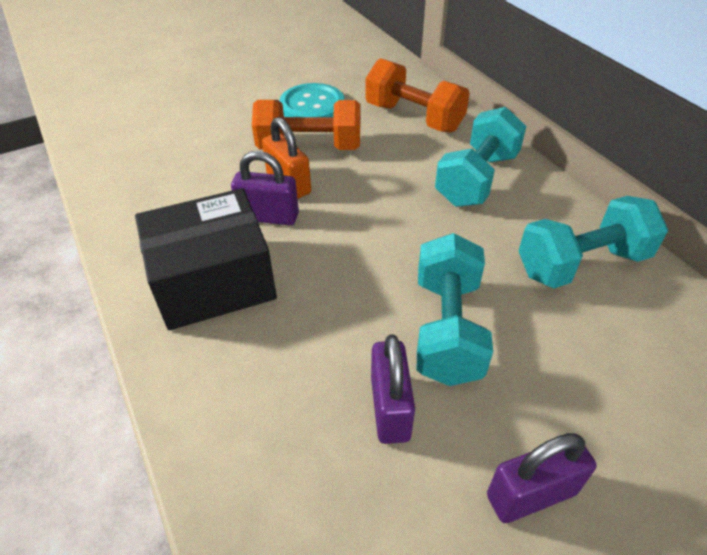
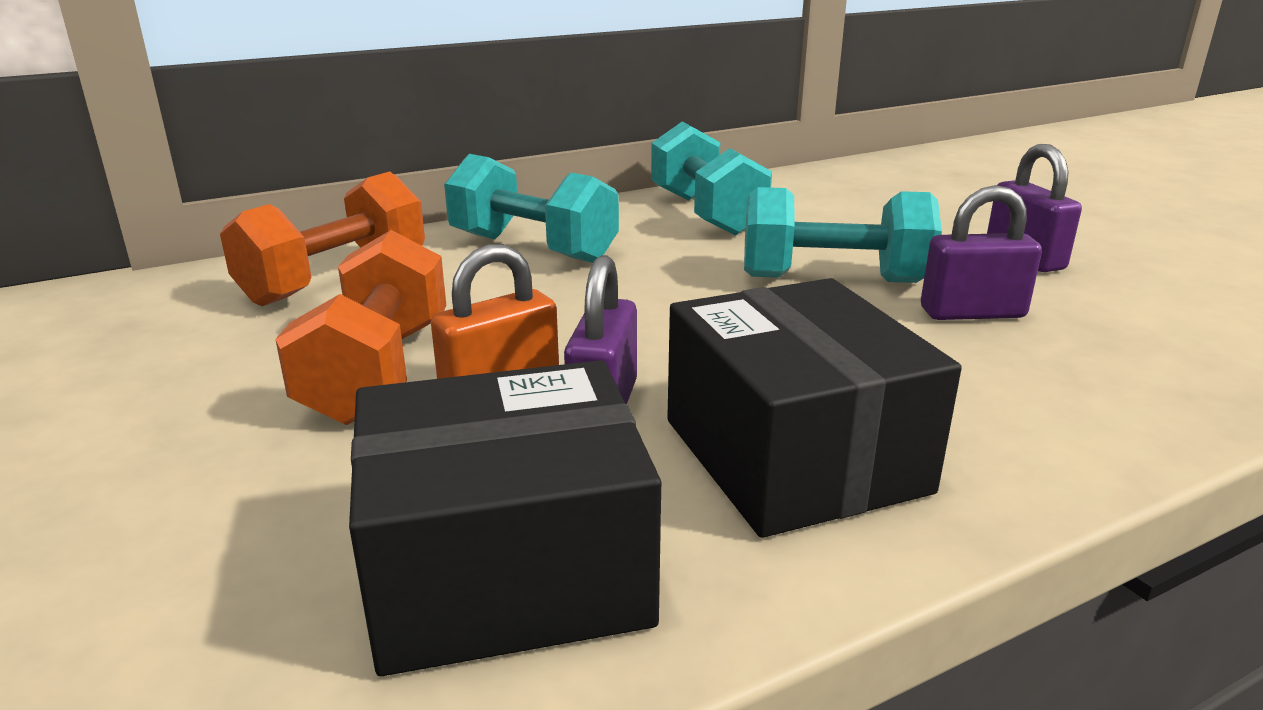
camera: 90 degrees left, 20 degrees down
turquoise button [279,83,344,117] -> none
none -> black box [349,360,661,676]

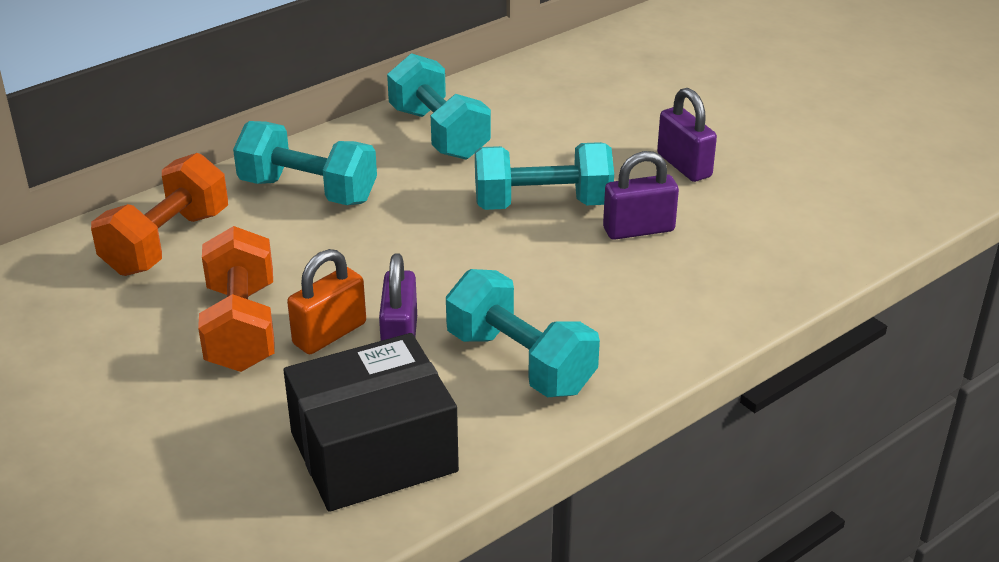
camera: 10 degrees left, 10 degrees up
black box [667,278,962,538] -> turquoise dumbbell [446,269,600,397]

